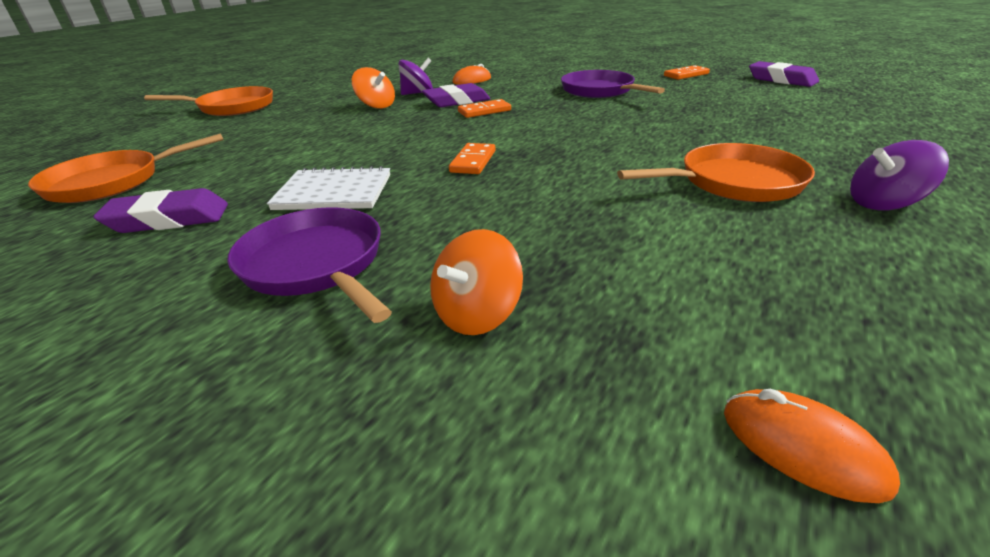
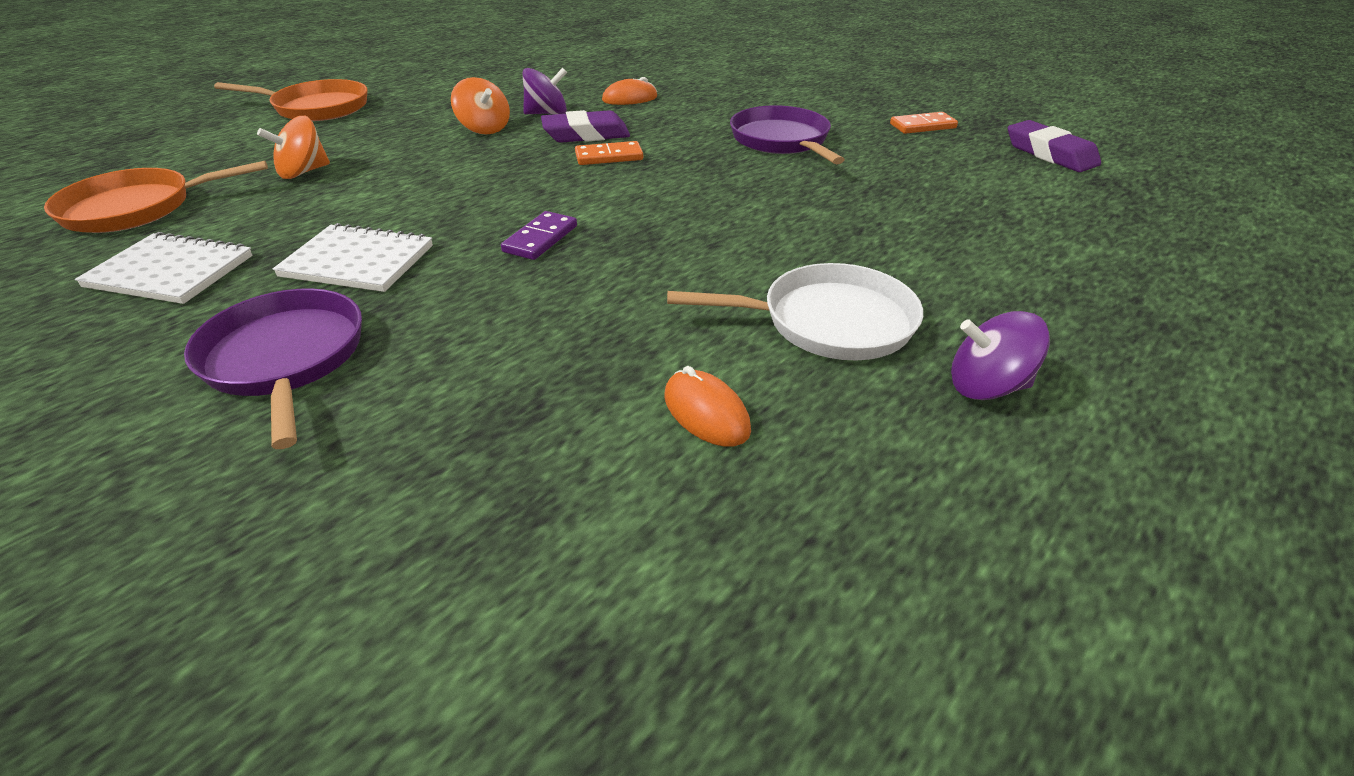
camera: 10 degrees right, 5 degrees up
purple eraser [93,188,228,233] -> white notebook [75,232,253,304]
orange spinning top [430,229,523,335] -> orange spinning top moved to [257,116,330,179]
orange domino [449,143,496,174] -> purple domino [501,211,577,260]
orange pan [617,143,815,202] -> white pan [667,263,923,360]
orange mouse [724,389,900,503] -> orange mouse moved to [664,366,751,447]

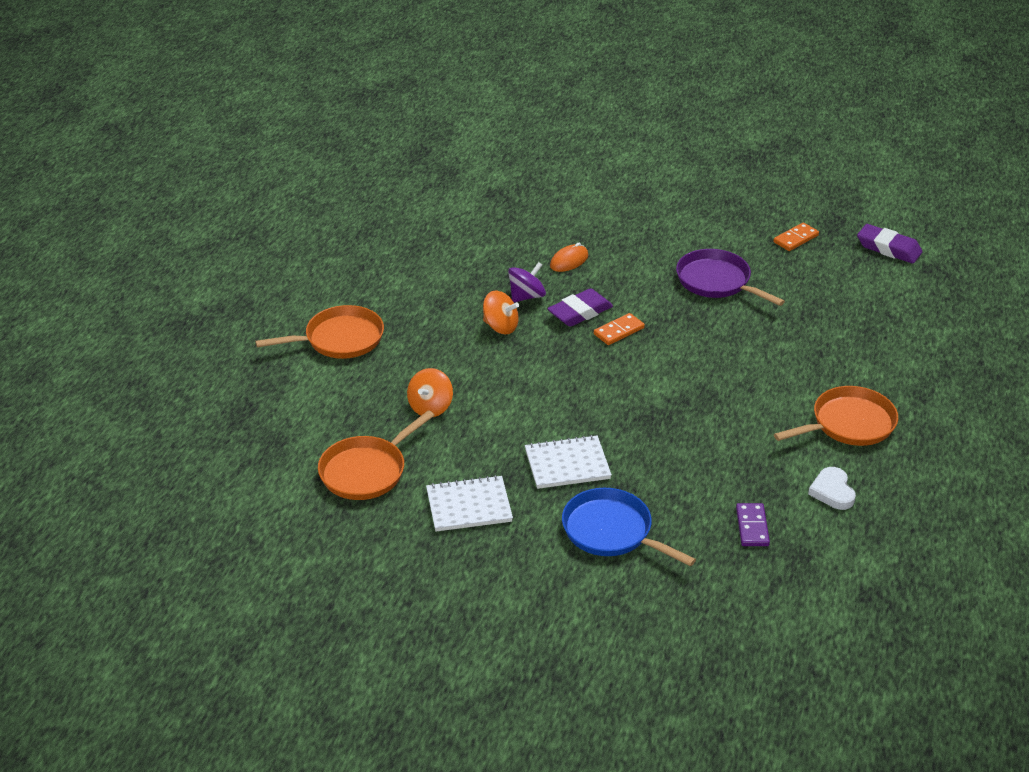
camera: 25 degrees left, 0 degrees up
purple pan [184,289,362,449] -> blue pan [562,488,696,566]
purple domino [501,211,577,260] -> purple domino moved to [736,503,770,546]
orange mouse [664,366,751,447] -> white heart [808,467,856,510]
white pan [667,263,923,360] -> orange pan [774,386,898,446]
purple spinning top [951,311,1050,400] -> none

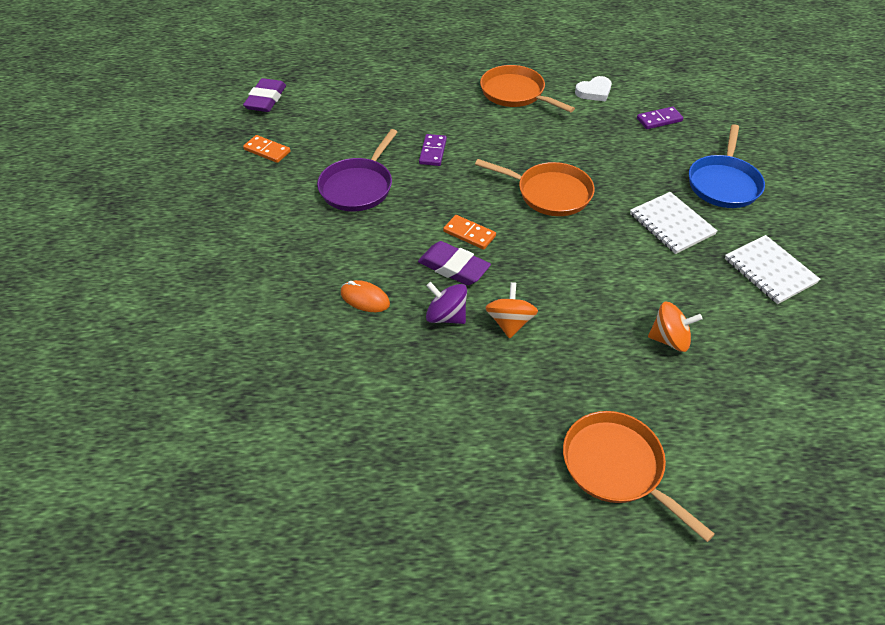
camera: 110 degrees left, 10 degrees up
orange pan [318,410,434,500] -> orange pan moved to [475,159,595,216]
none -> purple domino [419,134,447,166]

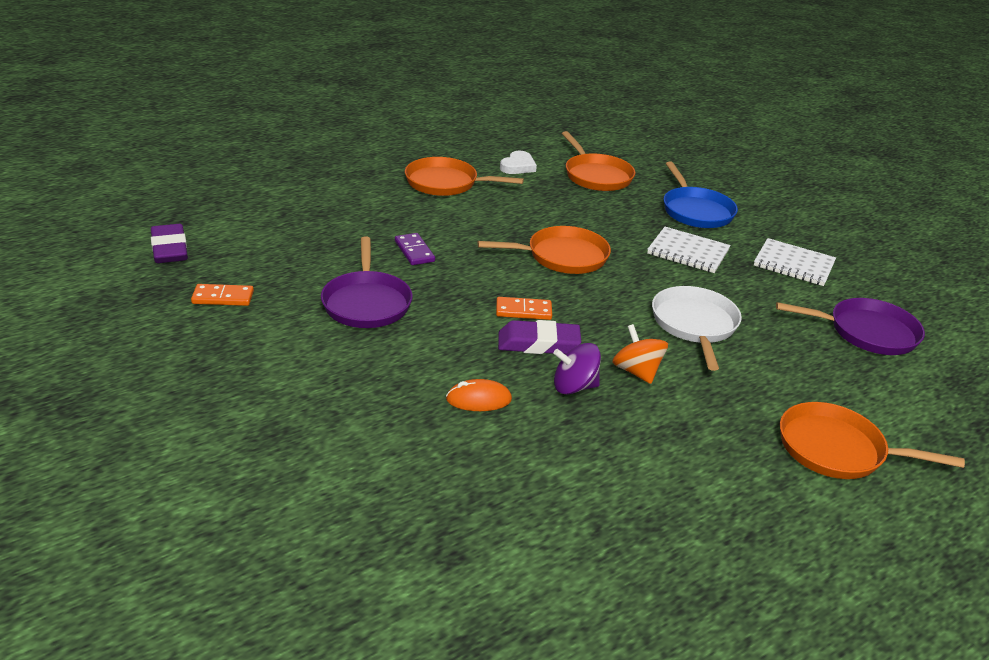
camera: 35 degrees left, 15 degrees down
purple domino [637,106,683,129] -> orange pan [562,131,635,191]
orange spinning top [648,302,703,352] -> none
none -> white pan [652,286,742,371]
none -> purple pan [776,298,925,355]

